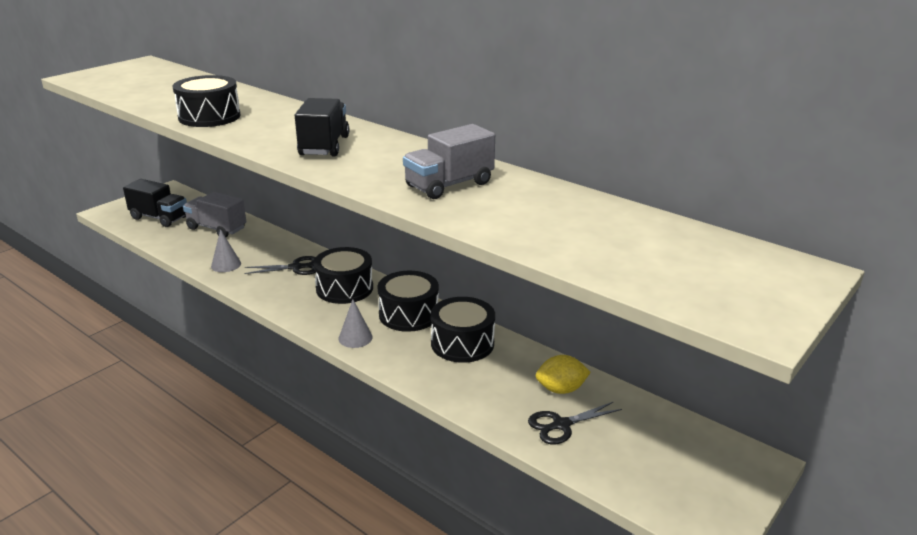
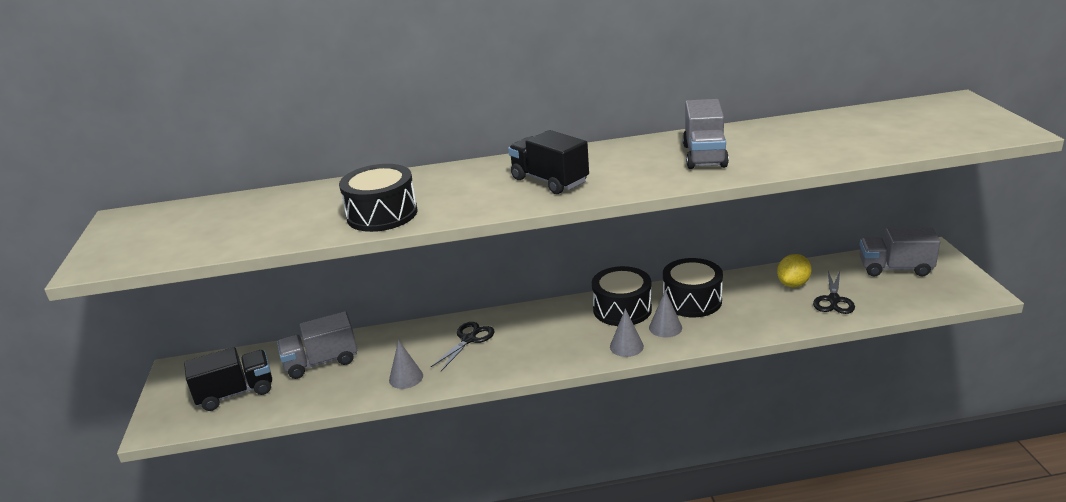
camera: 45 degrees left, 0 degrees up
black drum [313,247,373,304] -> none
none -> grey cone [649,290,682,337]
none -> grey truck [859,227,940,276]

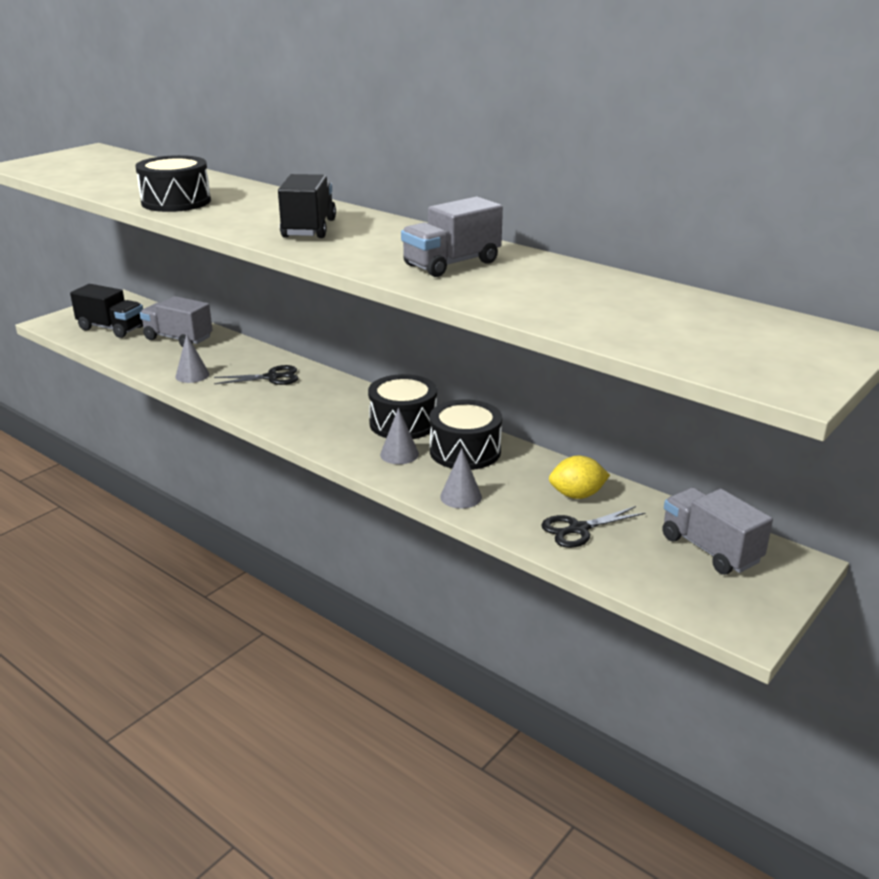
camera: 45 degrees right, 0 degrees up
grey cone [610,308,644,357] -> grey cone moved to [440,448,482,509]

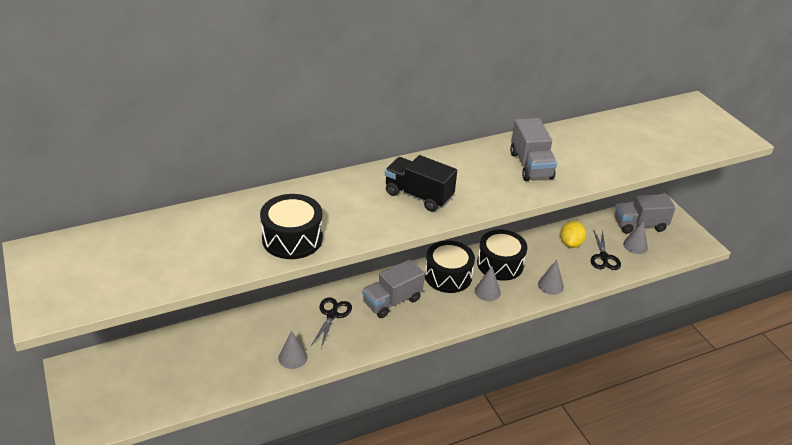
camera: 65 degrees left, 10 degrees up
black truck [70,284,143,338] -> none
grey truck [140,296,213,347] -> grey truck moved to [362,259,425,318]
none -> grey cone [623,221,648,254]

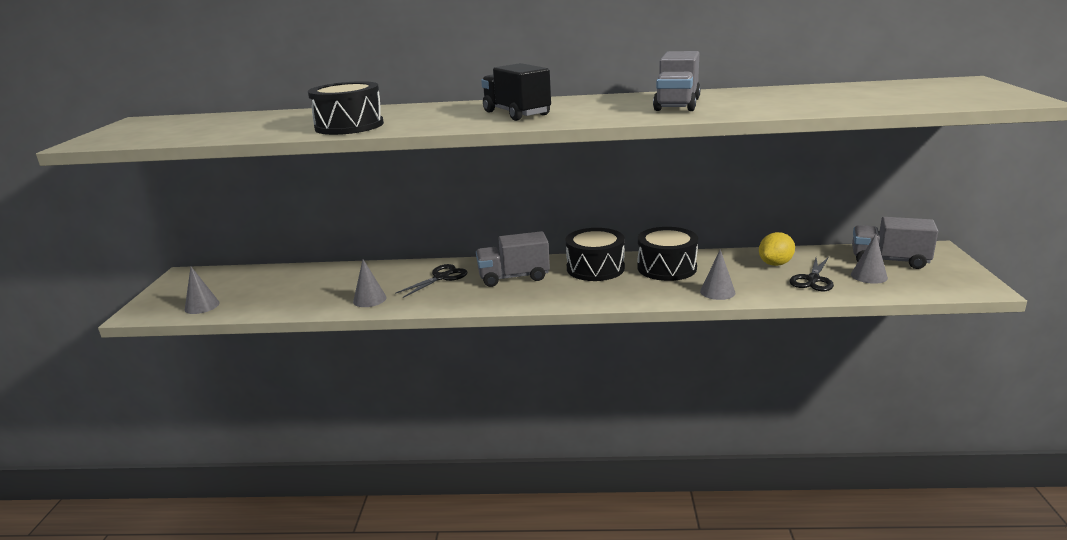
camera: 30 degrees right, 15 degrees down
grey cone [475,266,501,301] -> grey cone moved to [185,267,220,314]

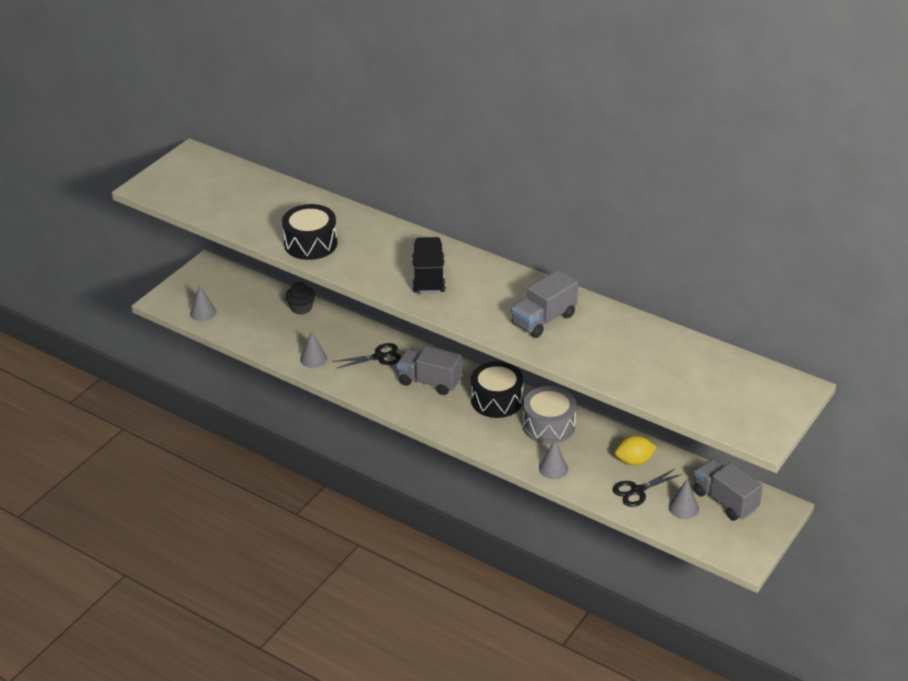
camera: 30 degrees right, 15 degrees up
black drum [638,227,698,281] -> grey drum [523,386,576,444]
none -> black cupcake [286,282,315,315]

